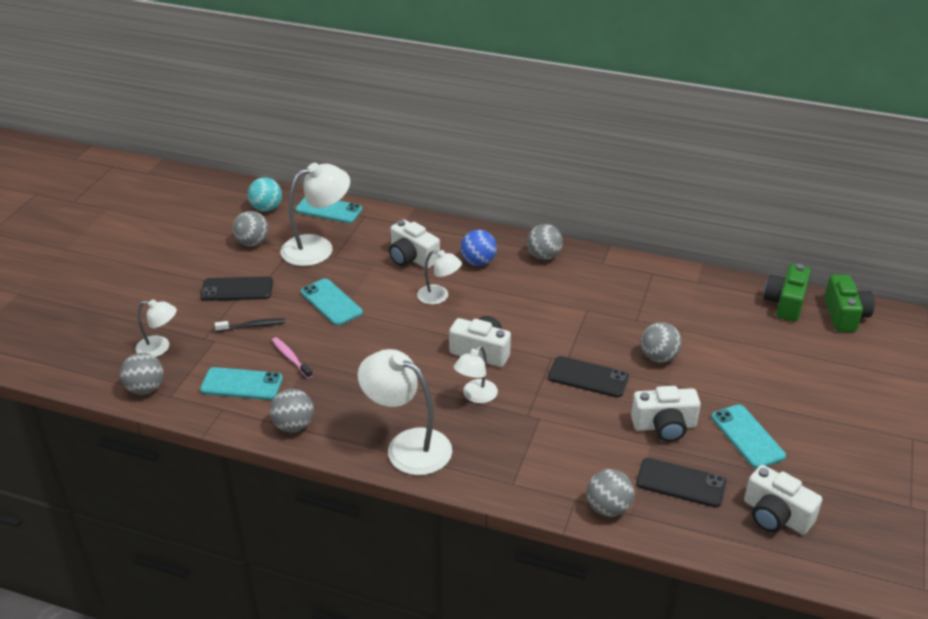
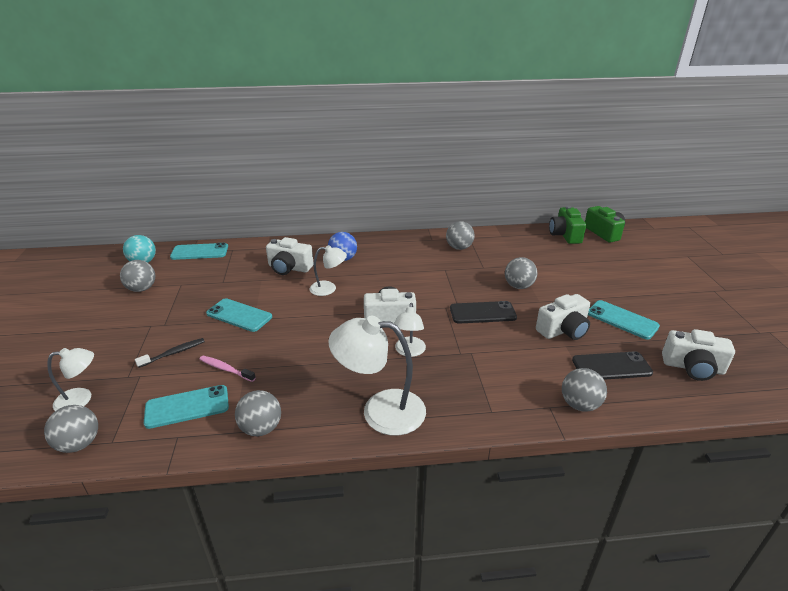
camera: 25 degrees left, 5 degrees down
black phone [200,276,273,301] -> none
white lamp [281,163,350,266] -> none
grey ball [527,224,563,260] -> grey ball moved to [446,221,475,250]

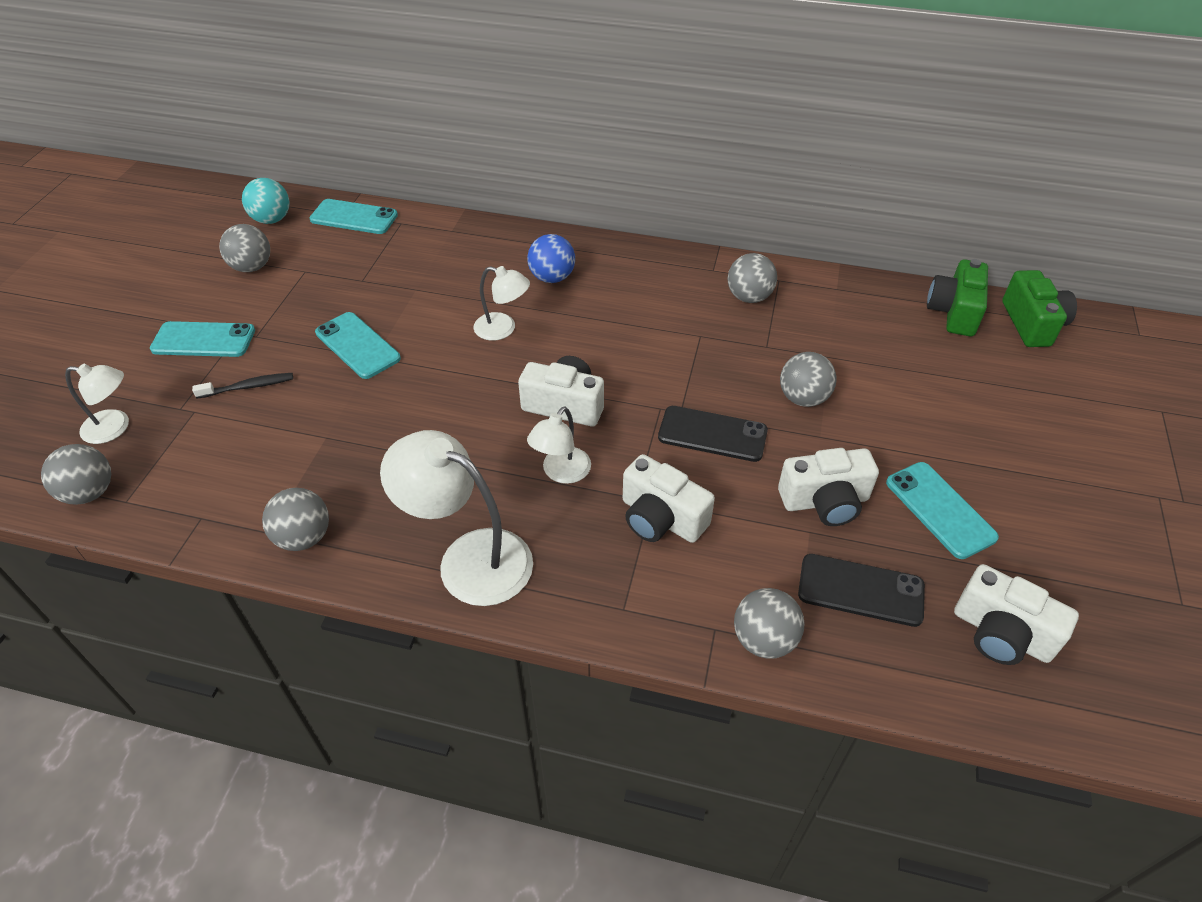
camera: 20 degrees right, 15 degrees up
turquoise phone [144,385,229,429] -> turquoise phone moved to [150,321,255,357]
pink toothbrush [199,356,256,382] -> none
white camera [266,237,314,275] -> white camera moved to [623,454,715,543]

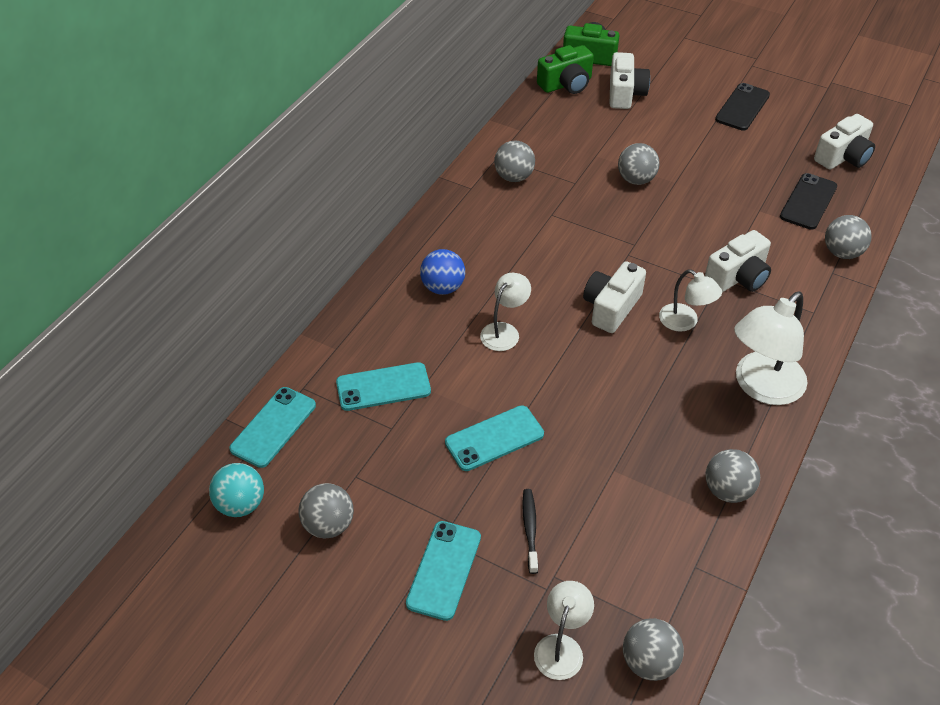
camera: 75 degrees left, 0 degrees up
black phone [658,406,768,462] -> black phone moved to [715,83,770,131]
white camera [778,448,879,526] -> white camera moved to [610,52,650,109]
turquoise phone [886,462,999,559] -> turquoise phone moved to [336,362,431,411]
green camera [927,259,988,336] -> green camera turned 60 degrees counterclockwise [537,45,594,94]

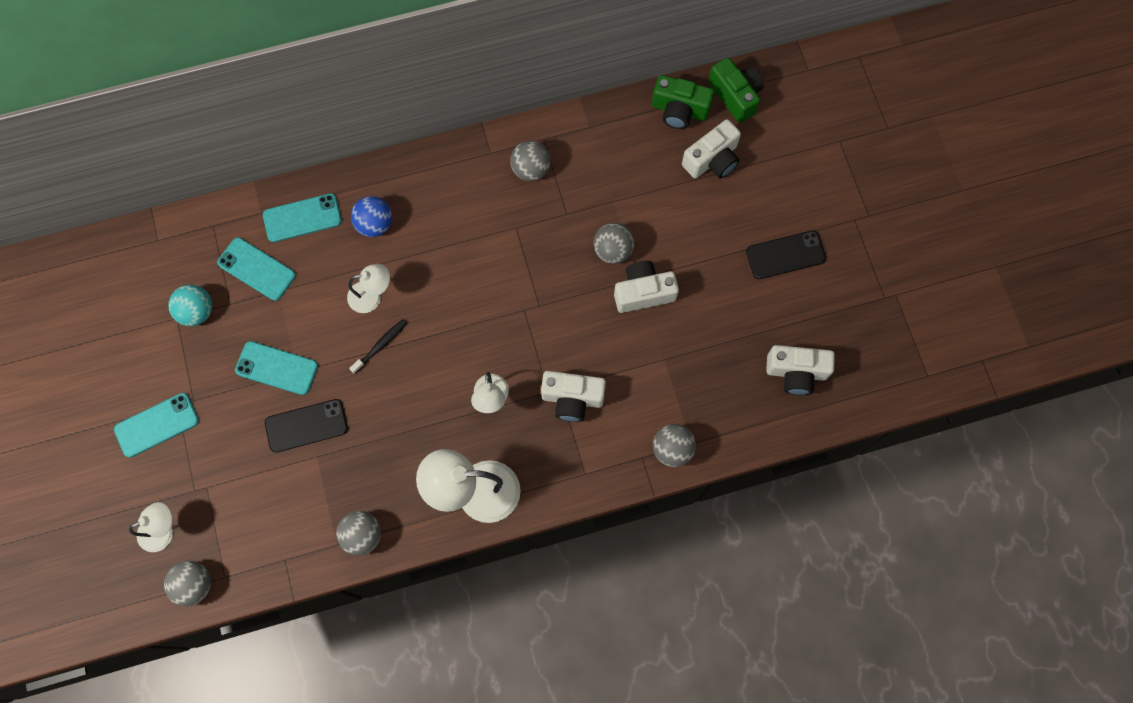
camera: 45 degrees right, 25 degrees up
turquoise ball [209,463,264,517] -> turquoise ball moved to [168,285,212,326]
turquoise phone [229,387,316,468] -> turquoise phone moved to [263,193,342,242]
grey ball [299,483,354,538] -> none
black toothbrush [522,489,538,574] -> black toothbrush moved to [349,319,407,374]
white camera [583,261,646,333] -> white camera moved to [614,261,679,313]
black phone [780,173,837,230] -> black phone moved to [265,399,348,453]

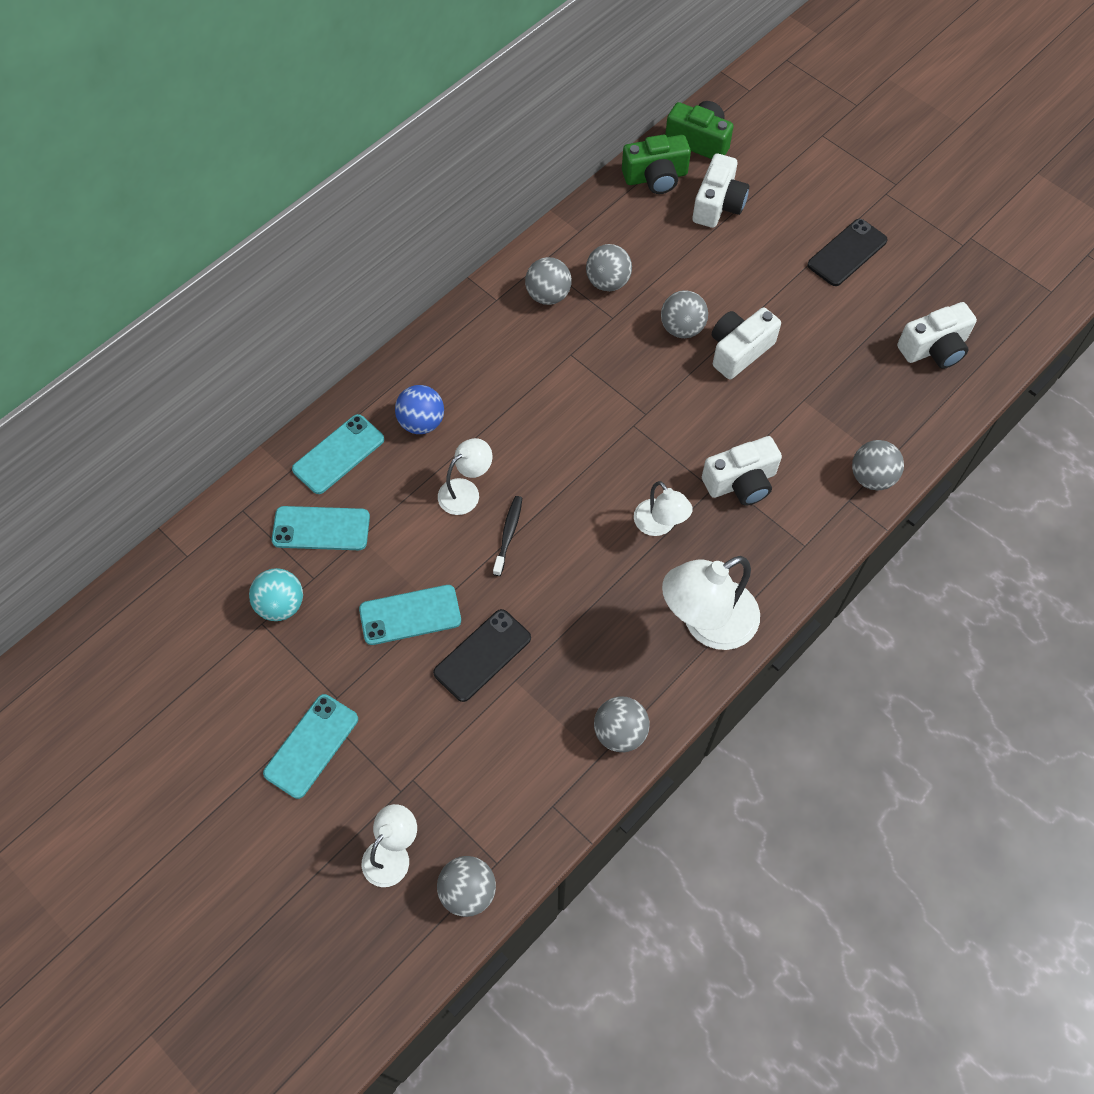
camera: 30 degrees left, 10 degrees down
none -> grey ball [586,244,632,291]

